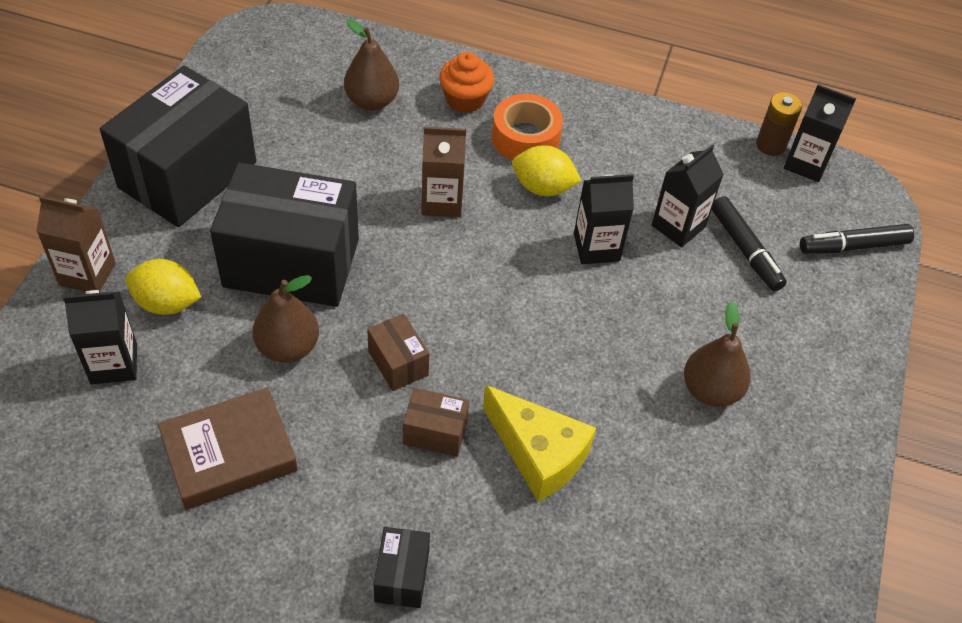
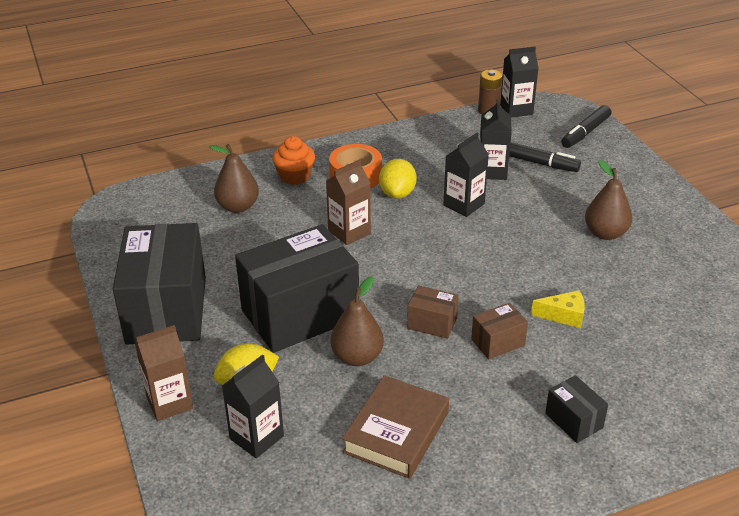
camera: 35 degrees left, 15 degrees down
yellow cheese [483,385,596,502] -> yellow cheese [531,291,585,328], size x0.58
yellow lemon [512,145,582,196] -> yellow lemon turned 60 degrees counterclockwise [379,159,417,199]

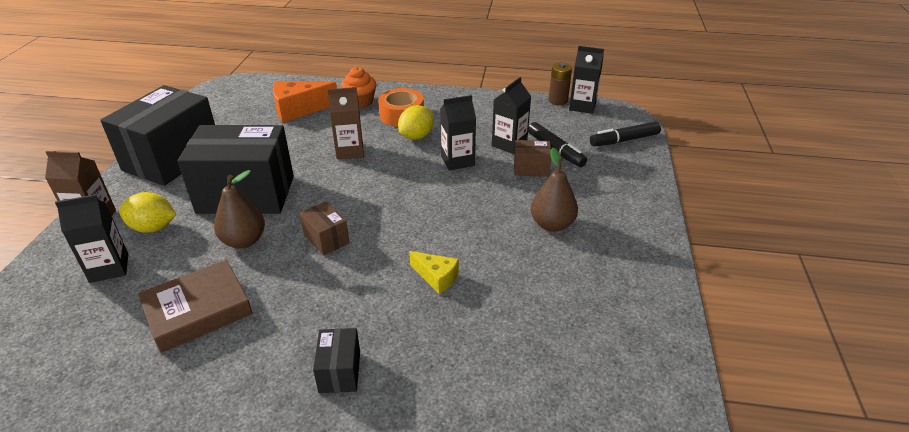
camera: 30 degrees right, 0 degrees up
brown pear [209,144,259,213] -> orange cheese [273,81,337,123]
brown box [471,303,528,359] -> brown box moved to [514,140,551,177]

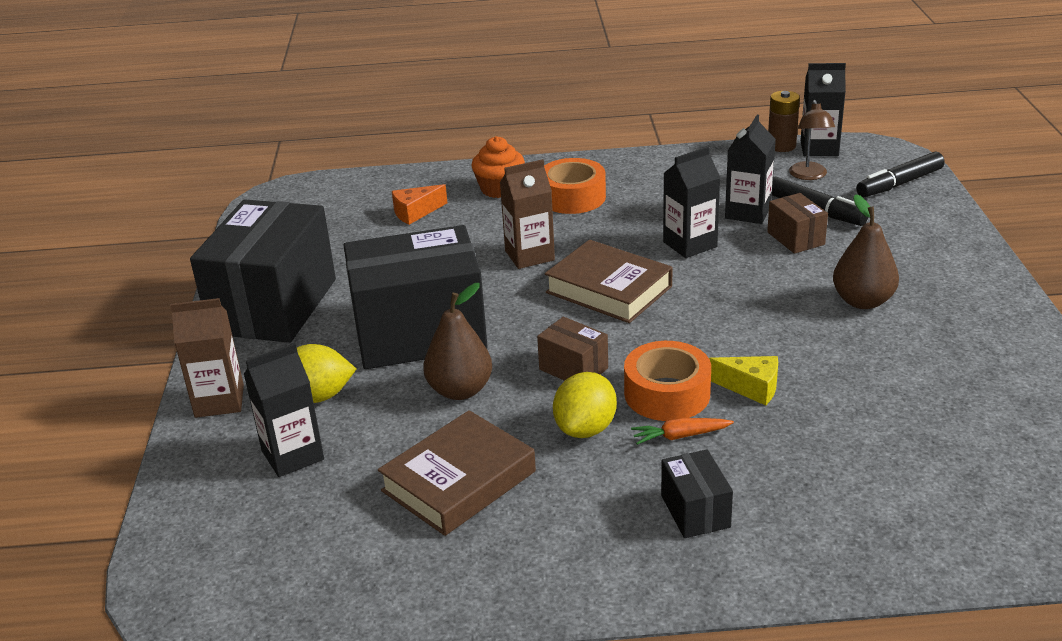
camera: 10 degrees left, 5 degrees down
orange cheese [273,81,337,123] -> orange cheese [392,184,448,225], size x0.58
yellow lemon [398,105,434,140] -> yellow lemon moved to [553,372,617,438]
brown box [514,140,551,177] -> brown box turned 75 degrees clockwise [767,193,828,254]
none -> brown book [545,240,673,323]
none -> orange tape [624,341,711,421]
none -> orange carrot [631,418,734,445]
none -> brown lamp [789,100,835,180]

